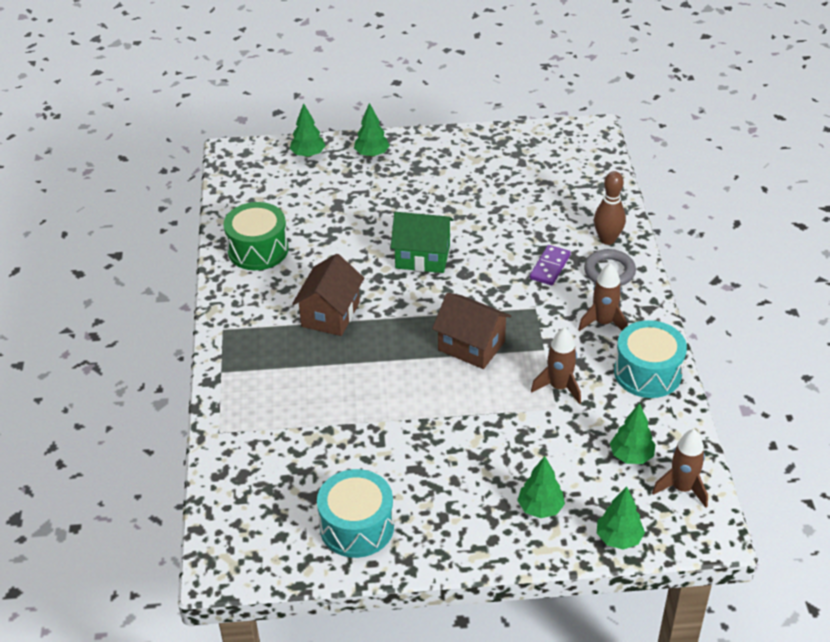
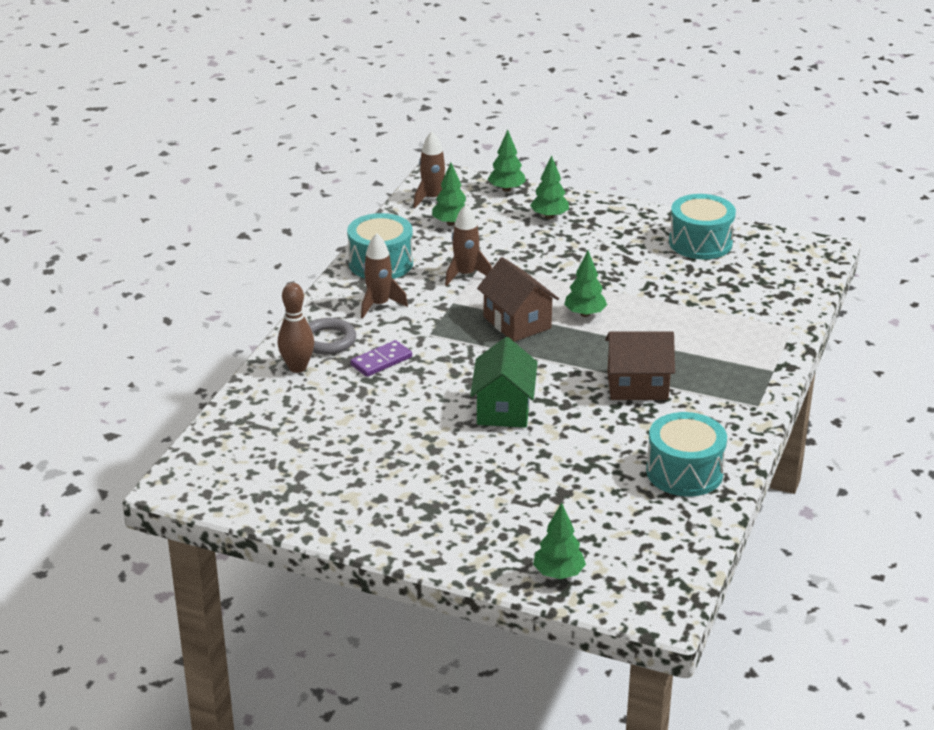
camera: 155 degrees left, 10 degrees down
green drum [224,202,288,270] -> turquoise drum [646,412,727,496]
brown house [292,254,364,336] -> brown house turned 45 degrees clockwise [605,331,675,400]
green tree [354,103,390,157] -> green tree moved to [564,251,607,317]
green house [391,212,454,273] -> green house turned 60 degrees clockwise [470,337,538,428]

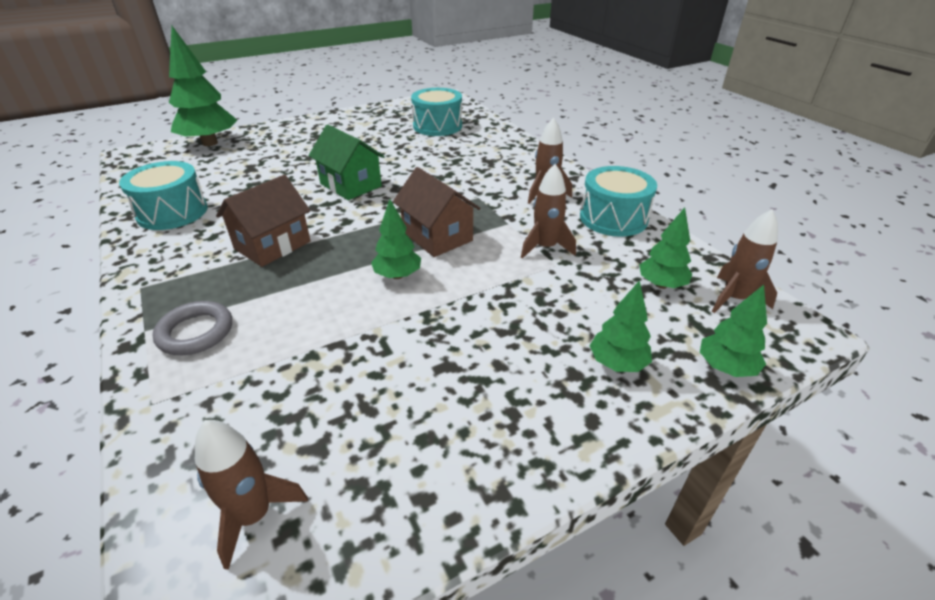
camera: 130 degrees right, 5 degrees up
brown bowling pin [278,283,315,373] -> none
grey ring [308,318,356,355] -> grey ring moved to [153,301,232,355]
purple domino [350,340,412,377] -> none
brown house [477,257,559,342] -> brown house turned 45 degrees clockwise [393,167,481,257]
green tree [533,502,586,579] -> green tree [169,26,237,146], size x1.84
turquoise drum [669,194,736,259] -> turquoise drum moved to [411,88,462,136]
none -> brown rocket [195,420,308,570]

